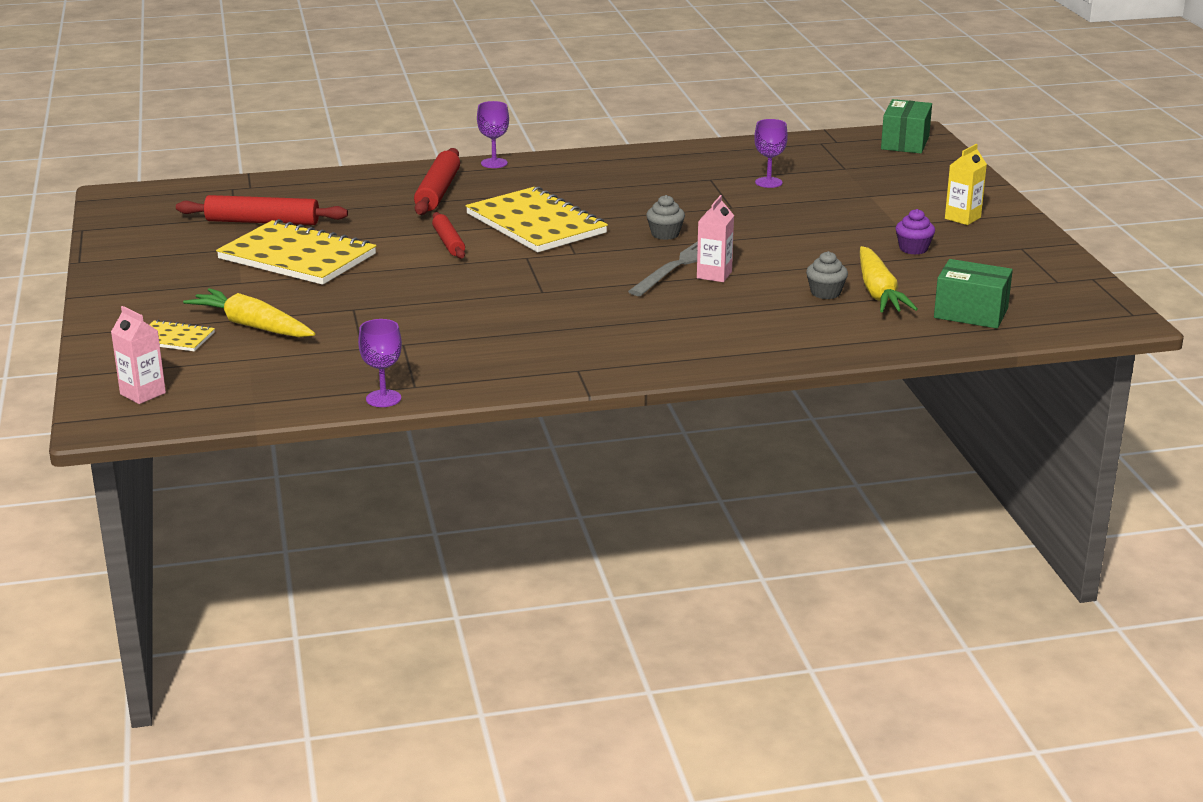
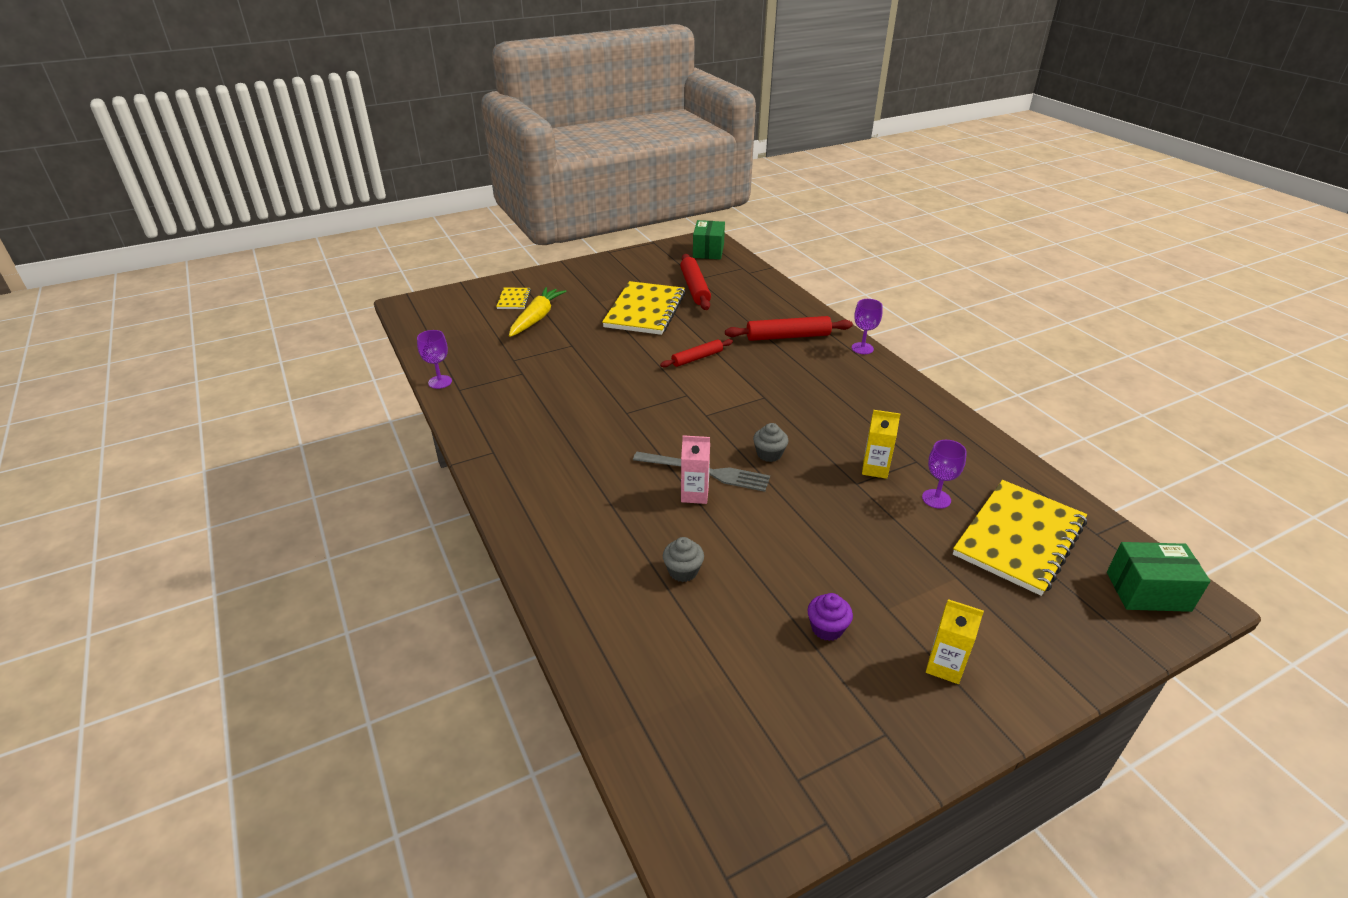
camera: 75 degrees right, 10 degrees up
pink carton [111,306,166,404] -> none
yellow notebook [466,186,608,252] -> yellow notebook moved to [953,480,1087,596]
yellow carrot [860,246,918,313] -> none
green box [934,259,1013,329] -> green box moved to [693,220,725,259]
none -> yellow carton [862,410,900,479]

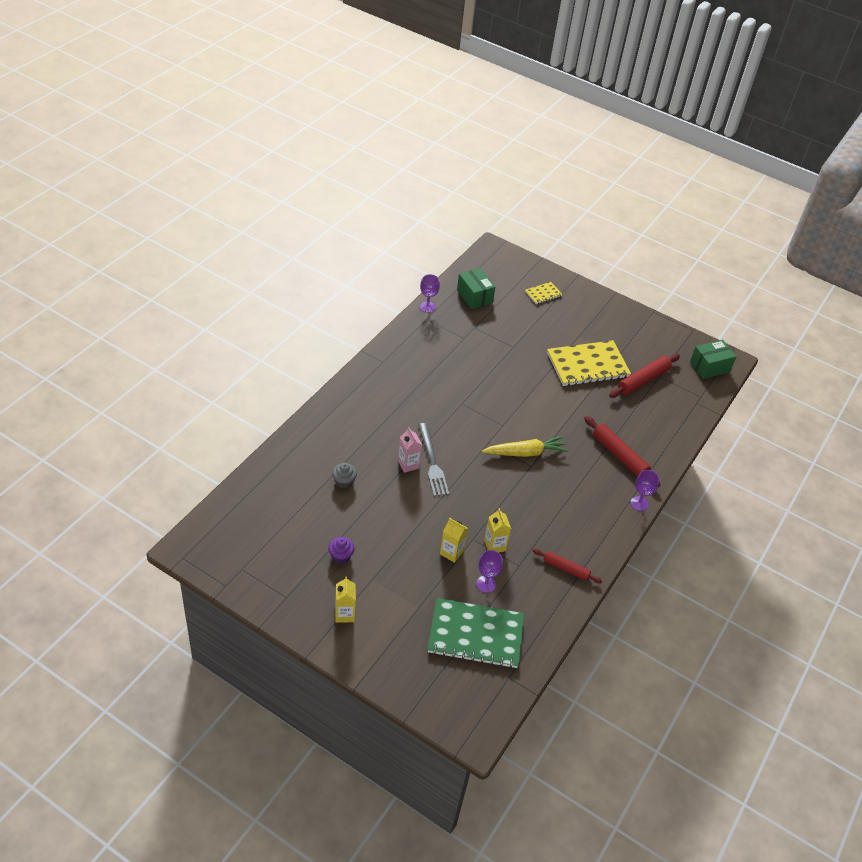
camera: 55 degrees right, 10 degrees up
yellow carrot [509,287,566,337] -> yellow carrot moved to [481,436,569,457]
red rolling pin [660,339,733,367] -> red rolling pin moved to [533,549,602,583]
grey cupcake [753,423,788,462] -> none
yellow notebook [953,480,1087,596] -> green notebook [427,598,524,669]
green box [1107,542,1211,612] -> green box moved to [457,268,495,309]
none -> yellow carton [440,518,468,563]

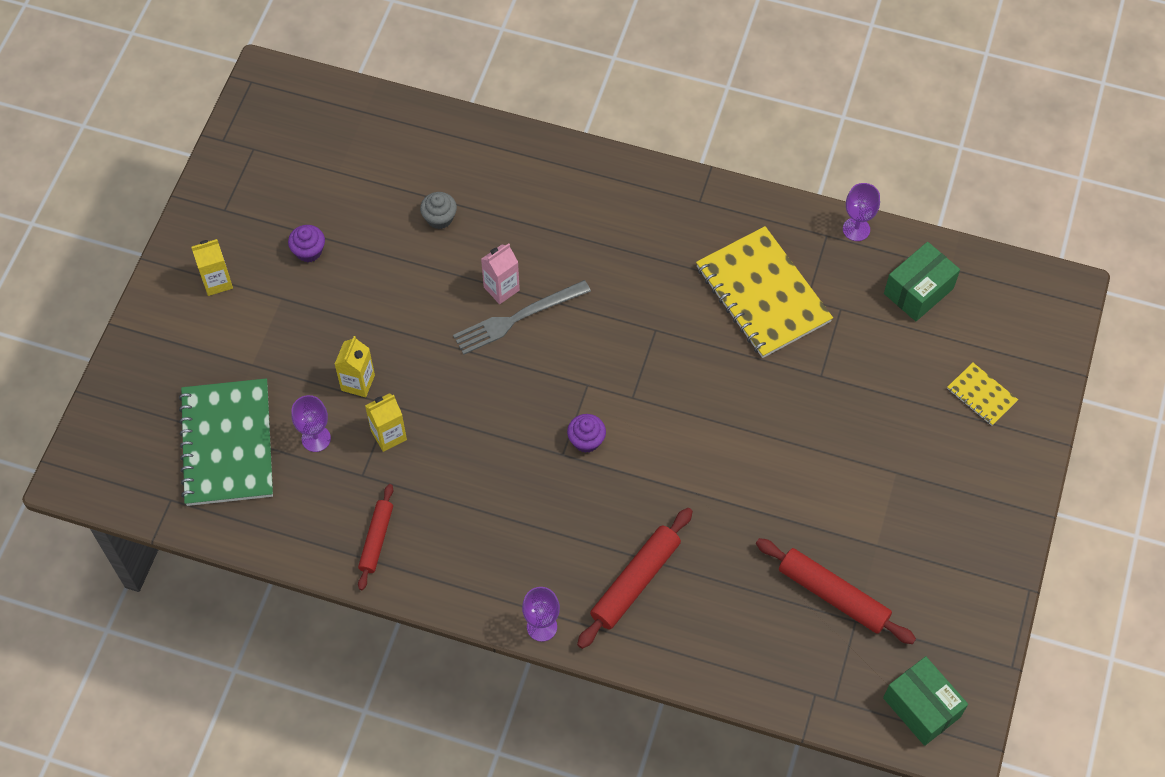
camera: 80 degrees right, 15 degrees up
yellow carrot [481,436,569,457] -> purple cupcake [567,414,606,453]
yellow notebook [547,340,631,386] -> yellow notebook moved to [696,226,833,358]

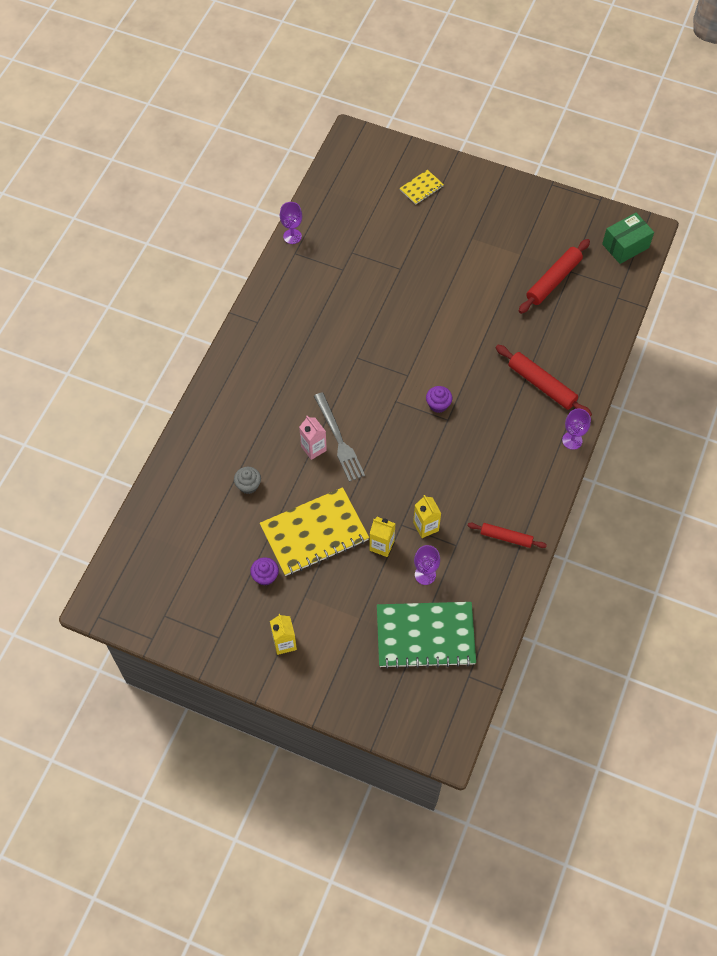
camera: 85 degrees left, 0 degrees up
yellow notebook [696,226,833,358] -> yellow notebook moved to [260,487,369,576]
green box [884,242,960,321] -> none

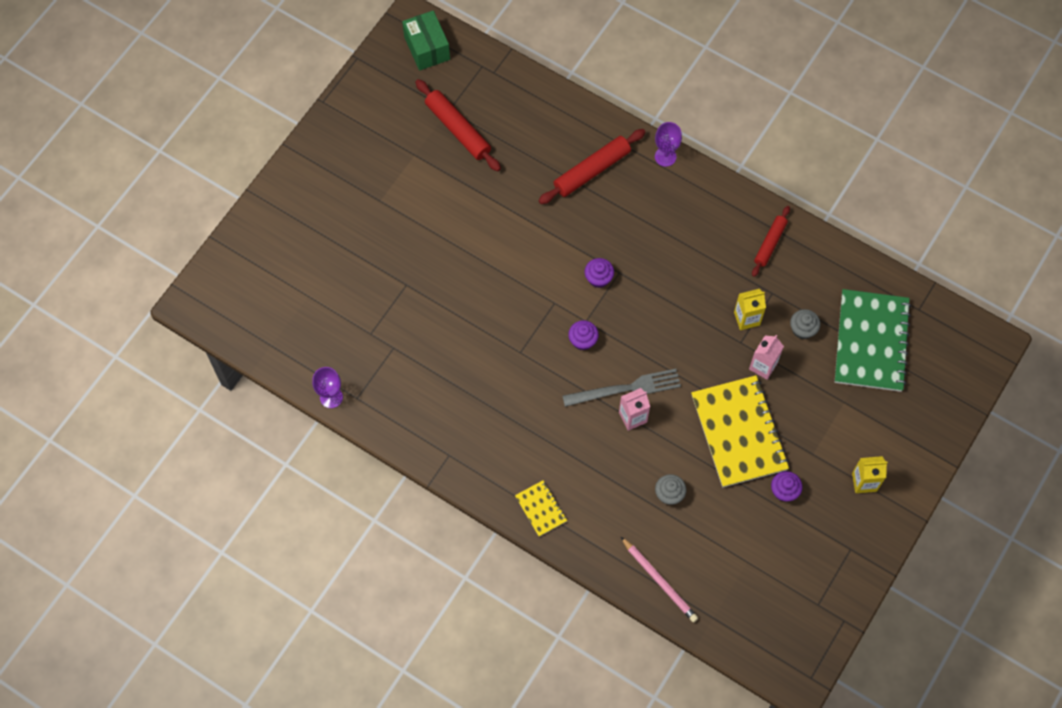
camera: 80 degrees left, 5 degrees up
yellow carton [369,517,396,557] -> pink carton [749,335,784,380]
yellow notebook [400,170,444,205] -> yellow notebook moved to [515,480,567,537]
purple goblet [414,545,440,585] -> grey cupcake [790,309,820,339]
none -> purple cupcake [568,320,599,350]
none -> pink pencil [621,537,698,622]

